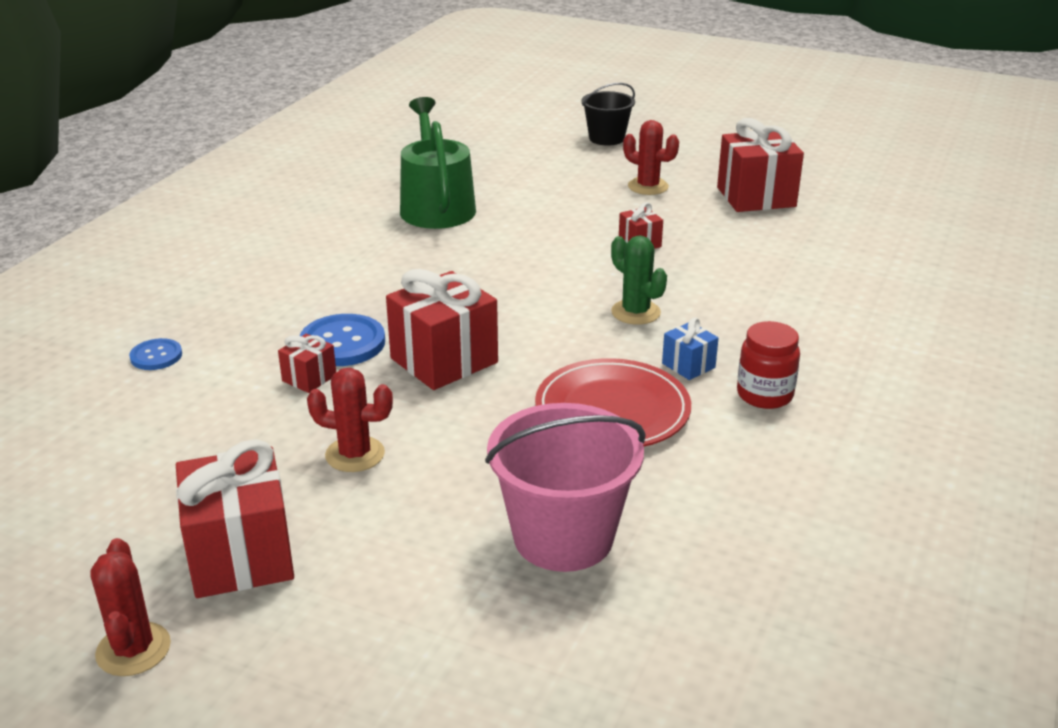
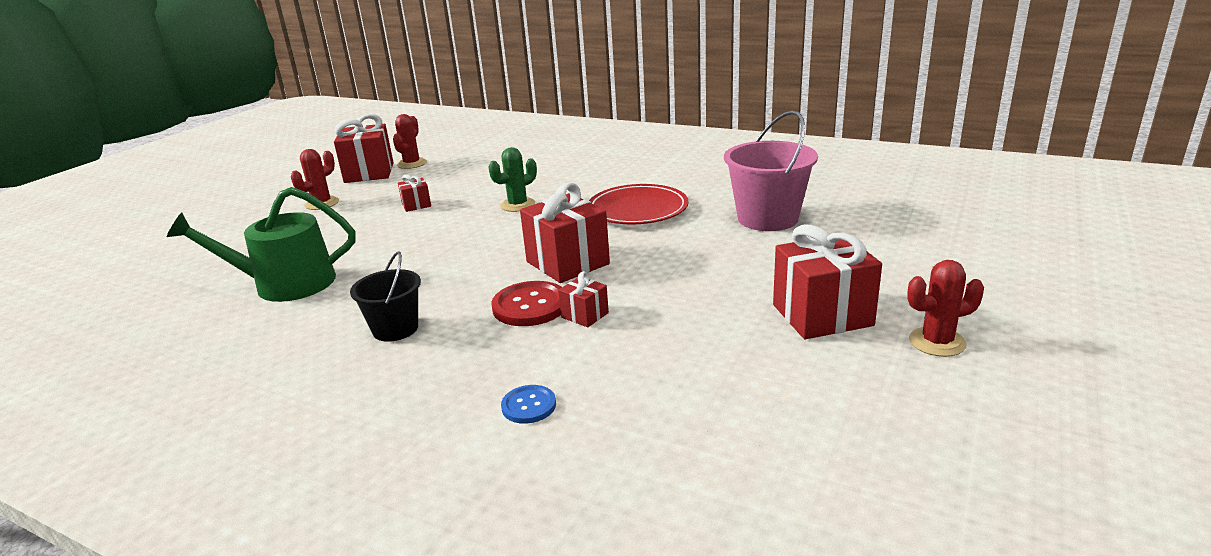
camera: 85 degrees left, 5 degrees down
blue button [300,314,385,366] -> red button [491,281,562,326]
red cactus [307,368,393,472] -> red cactus moved to [393,114,427,169]
black bucket [581,83,635,146] -> black bucket moved to [350,251,421,342]
blue gift [662,317,718,380] -> none
red jar [737,321,800,409] -> none

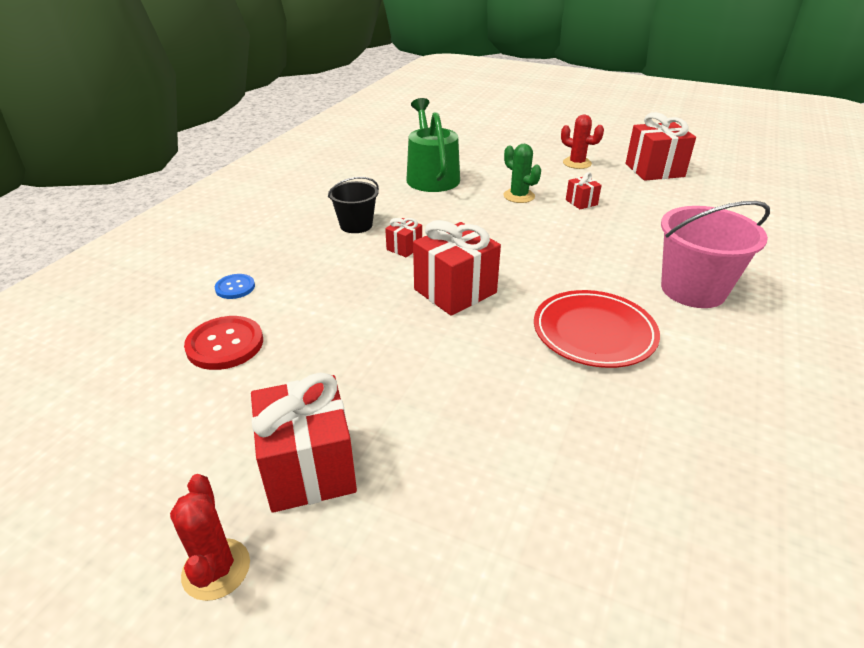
camera: 85 degrees right, 10 degrees up
red cactus [393,114,427,169] -> none
green cactus [488,147,537,212] -> green cactus moved to [503,144,541,203]
red button [491,281,562,326] -> red button moved to [184,316,263,370]
red gift [558,271,609,327] -> red gift moved to [385,218,422,258]
pink bucket [724,110,818,231] -> pink bucket moved to [661,201,770,308]

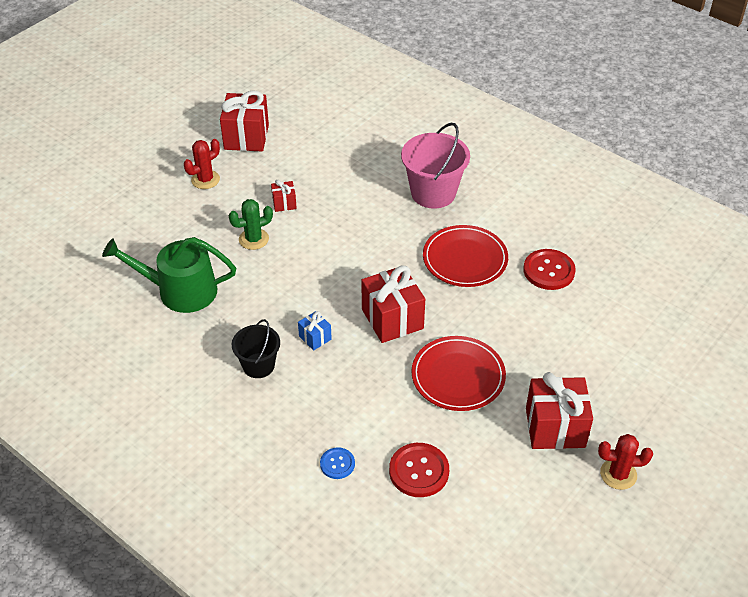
camera: 75 degrees left, 10 degrees up
red gift [385,218,422,258] -> blue gift [298,311,332,351]
none -> red plate [411,336,506,411]
none -> red button [523,249,576,290]

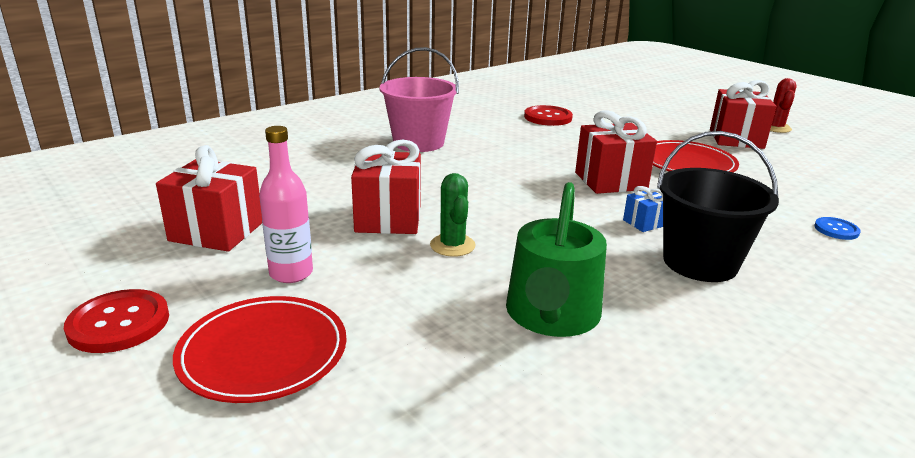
camera: 80 degrees left, 20 degrees down
red cactus [184,139,220,189] -> pink bottle [259,126,313,283]
black bucket [232,319,280,378] -> black bucket [657,131,779,282], size x1.63
red gift [271,180,297,212] -> red gift [351,139,421,234], size x2.05
red button [389,443,449,497] -> red button moved to [64,289,169,353]
red plate [423,225,508,287] -> red plate moved to [173,296,346,403]

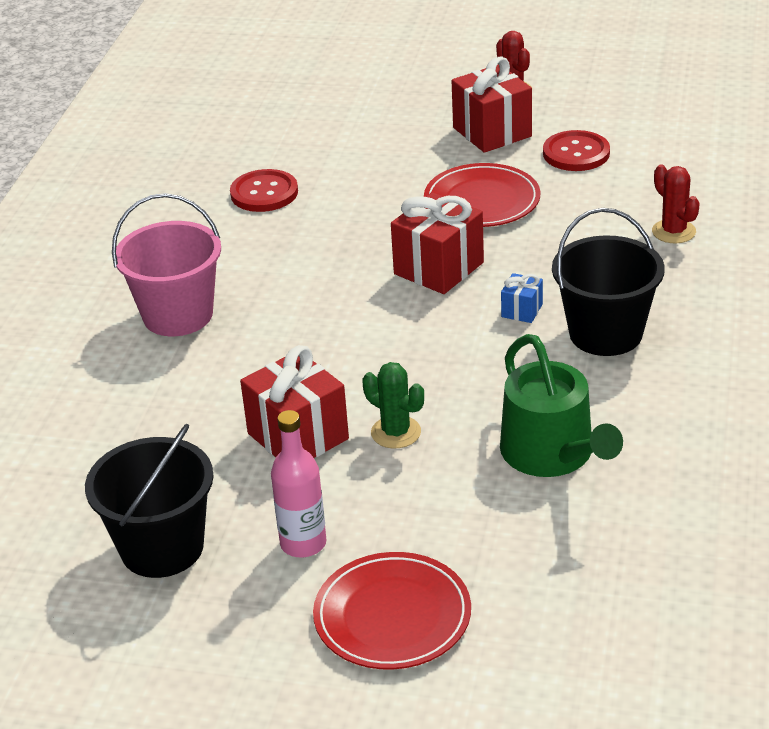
camera: 35 degrees left, 10 degrees up
red button [64,289,169,353] -> red button moved to [543,130,610,171]
red gift [156,145,262,252] -> black bucket [85,424,214,578]
blue button [814,217,861,240] -> red cactus [652,164,700,243]

